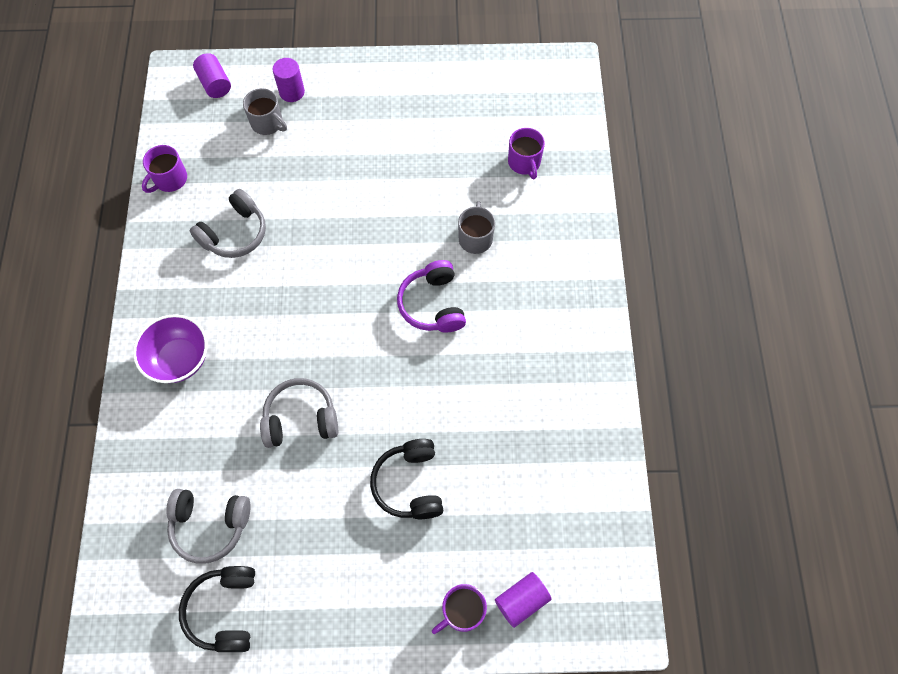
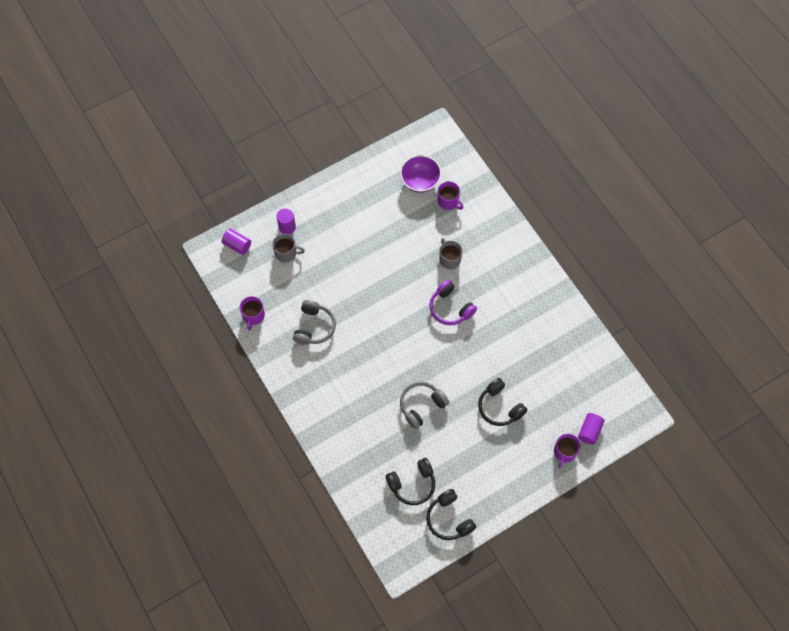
camera: 30 degrees left, 0 degrees up
purple bowl [133,314,207,383] -> purple bowl moved to [400,155,442,193]
grey headphones [166,489,251,564] -> black headphones [386,458,435,505]

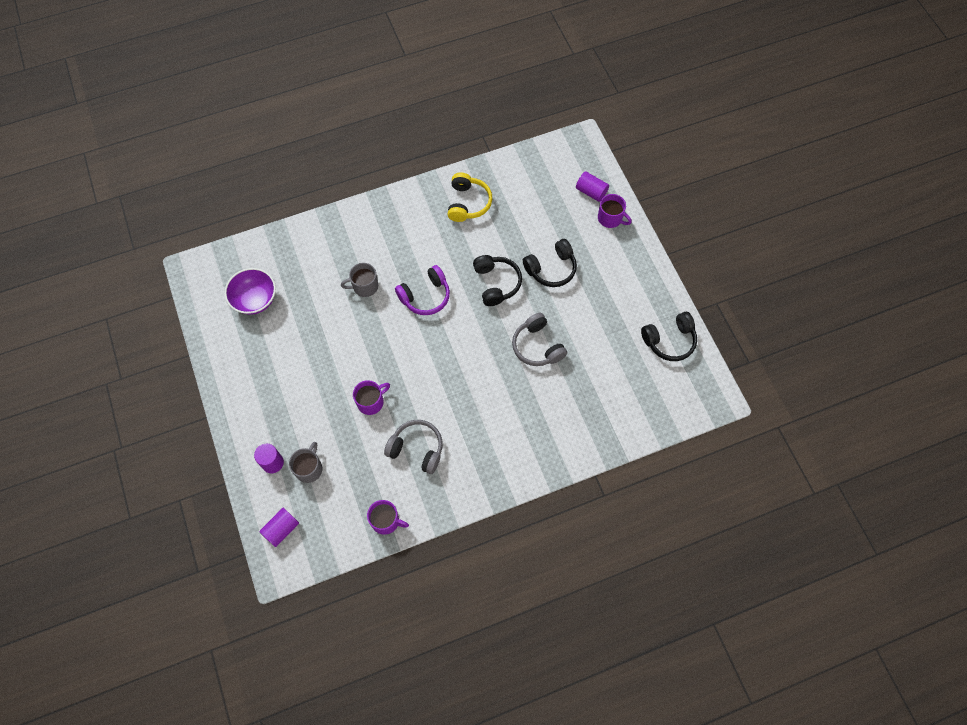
camera: 80 degrees left, 0 degrees up
black headphones [386,458,435,505] -> black headphones moved to [473,255,522,306]
purple mug [438,181,464,210] -> purple mug moved to [353,380,390,415]
none -> yellow headphones [447,173,492,222]

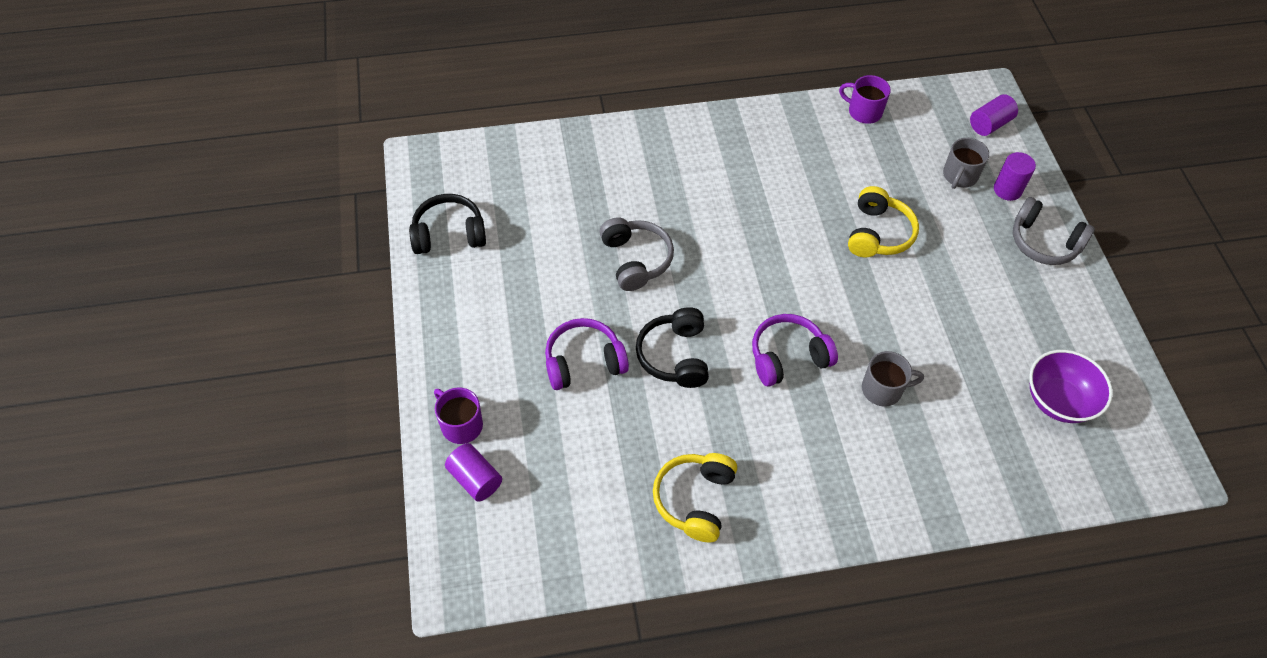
camera: 170 degrees left, 10 degrees down
purple mug [353,380,390,415] -> yellow headphones [848,186,919,257]
grey headphones [384,420,443,474] -> grey headphones moved to [1013,197,1095,265]
black headphones [523,239,577,287] -> purple headphones [545,318,629,390]

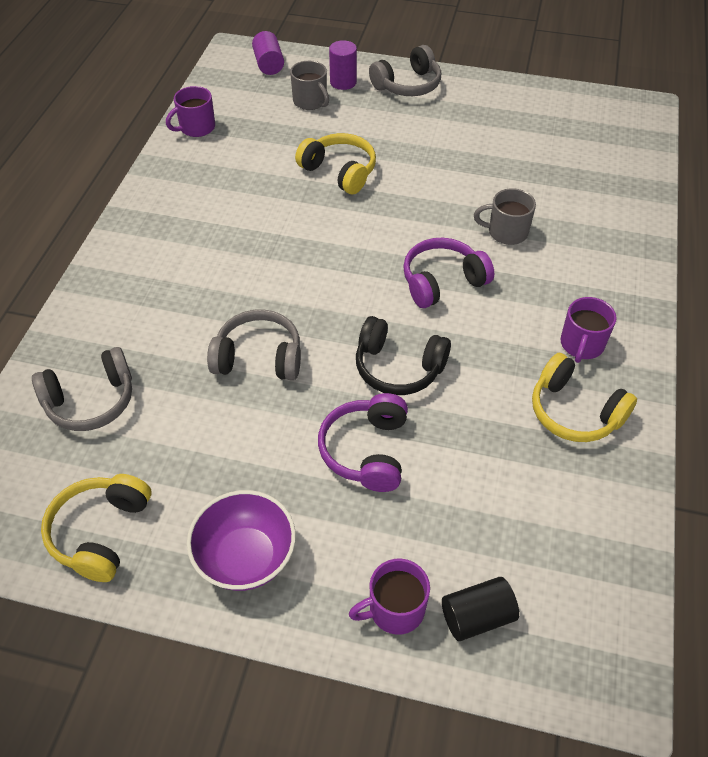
camera: 65 degrees left, 5 degrees down
black headphones [409,194,486,254] -> yellow headphones [41,474,151,582]
purple cylinder [445,443,502,502] -> black cylinder [442,577,519,641]
purple headphones [752,314,838,387] -> purple headphones turned 60 degrees clockwise [403,238,494,308]
grey mug [862,351,924,407] -> grey mug turned 105 degrees counterclockwise [474,188,536,245]
purple bowl [1029,350,1113,423] -> purple bowl moved to [187,490,296,591]
none -> grey headphones [32,347,132,431]
none -> purple mug [560,297,617,363]

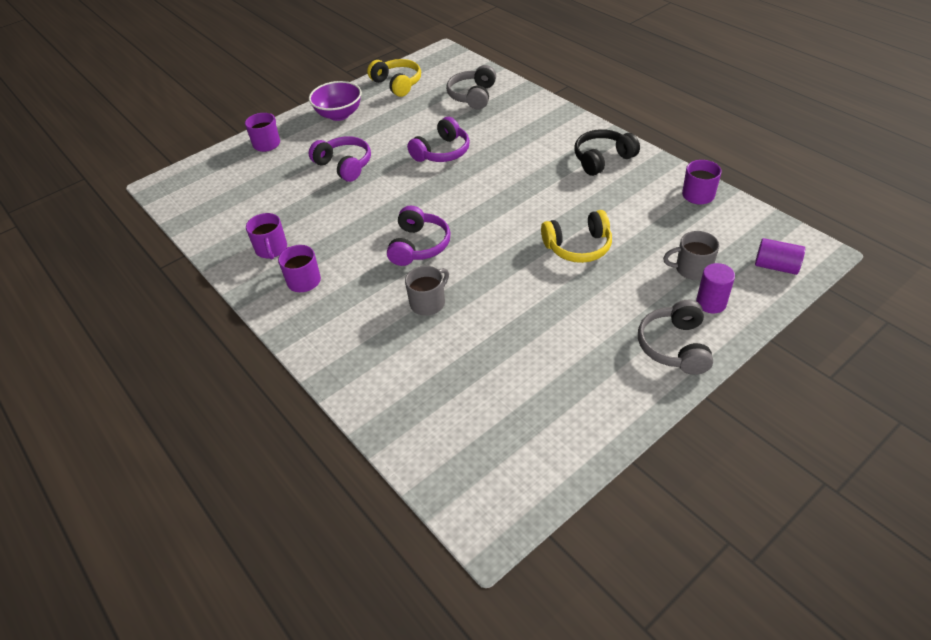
camera: 130 degrees right, 5 degrees down
grey headphones [207,309,301,380] -> purple headphones [407,117,470,162]
black headphones [356,316,451,395] -> black headphones moved to [574,129,640,176]
black cylinder [442,577,519,641] -> none
yellow headphones [532,353,637,442] -> purple mug [246,213,287,260]

